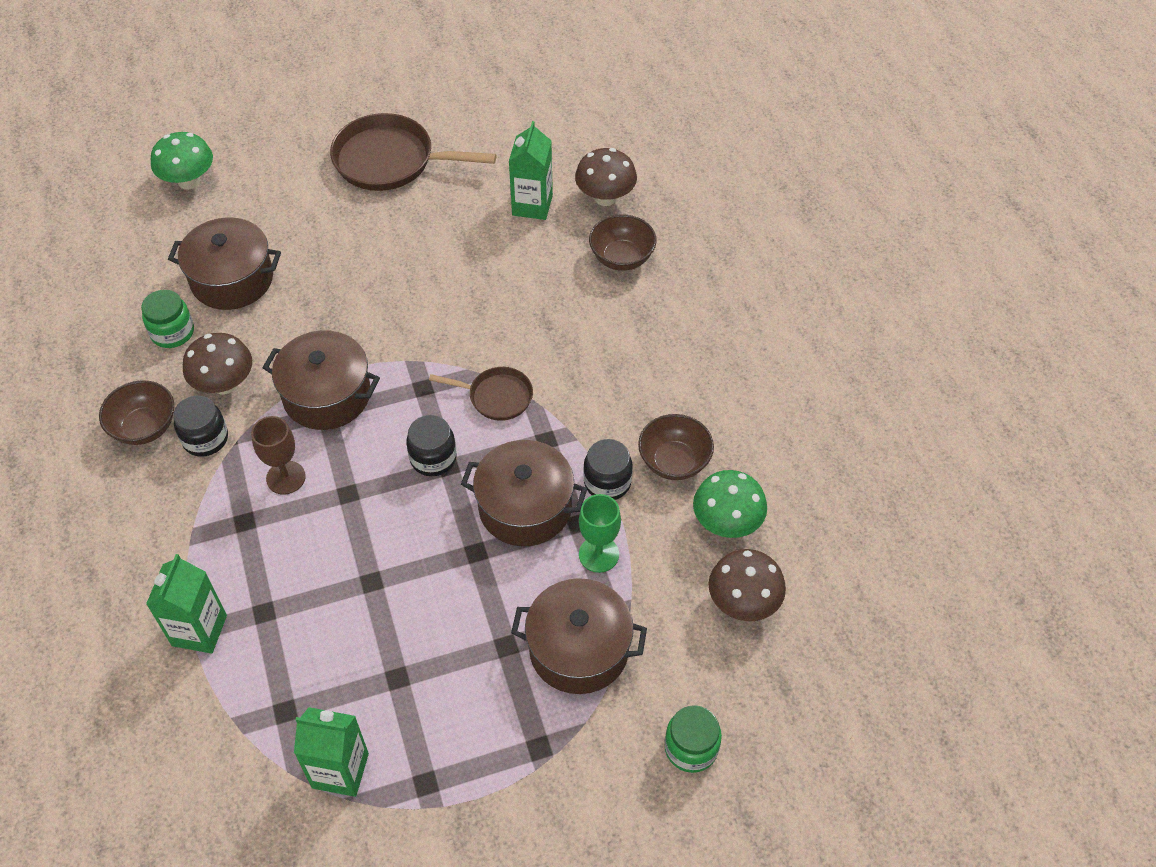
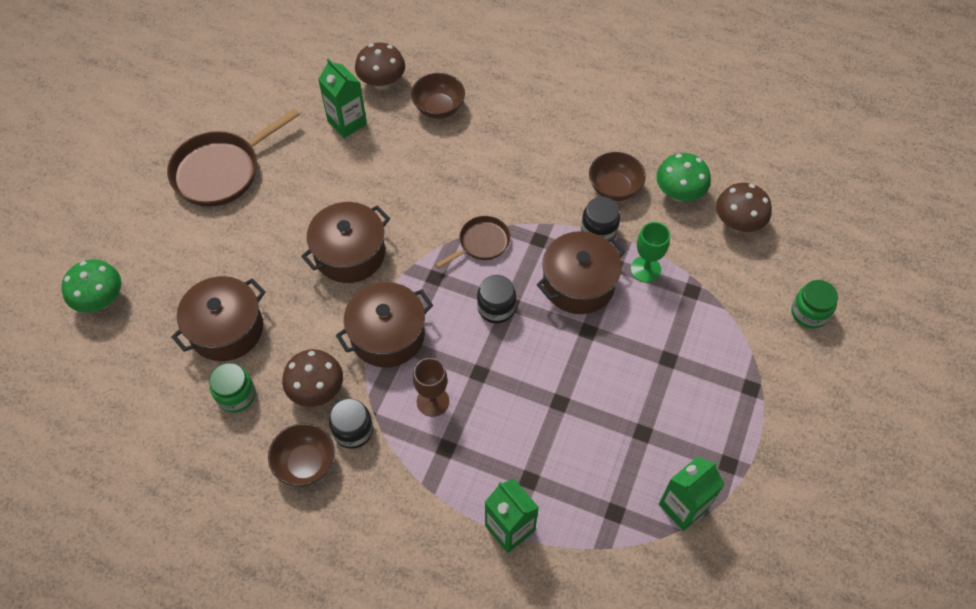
camera: 50 degrees left, 5 degrees up
brown pot [511,578,647,694] -> brown pot moved to [301,202,390,283]

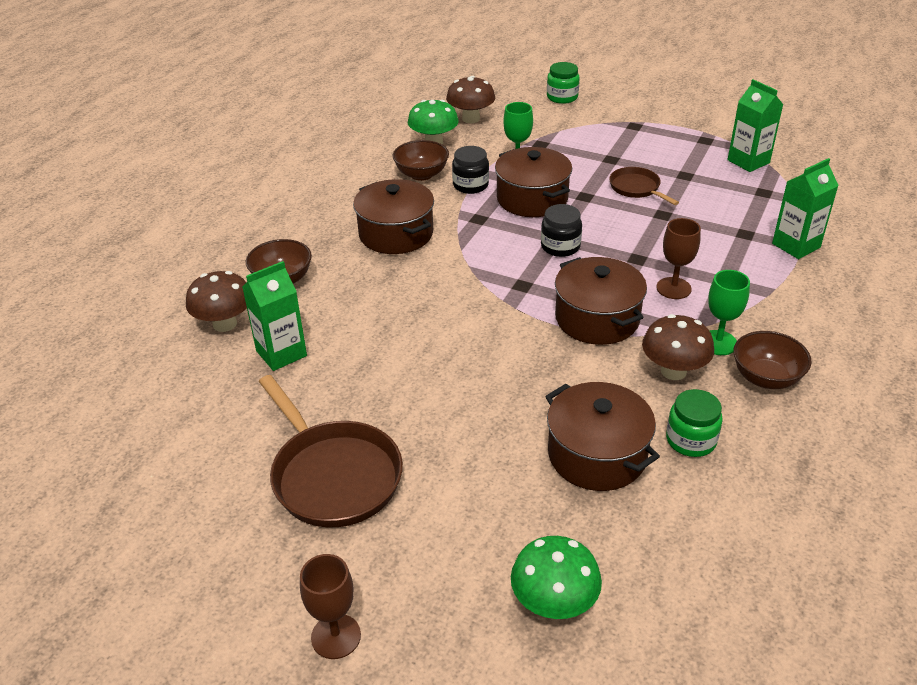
camera: 85 degrees left, 20 degrees down
brown pot [301,202,390,283] -> brown pot moved to [353,179,434,254]
black jar [329,399,373,449] -> green goblet [708,270,750,355]
brown pan [435,216,510,269] -> brown pan moved to [609,167,679,205]
none -> brown goblet [300,554,361,659]

